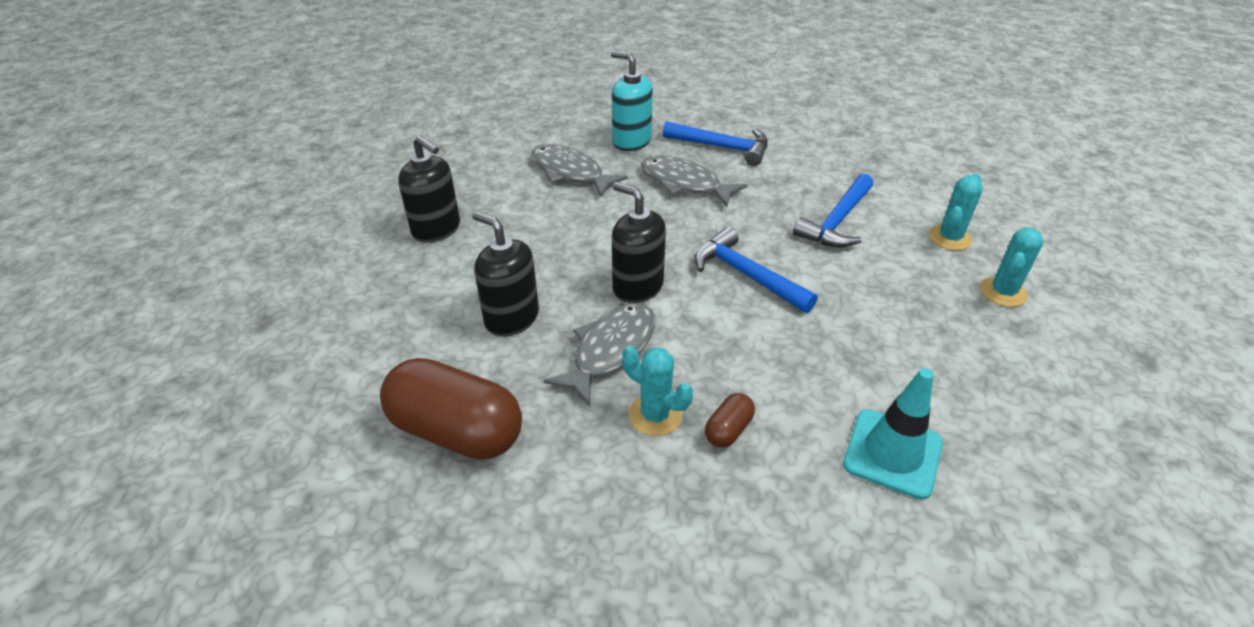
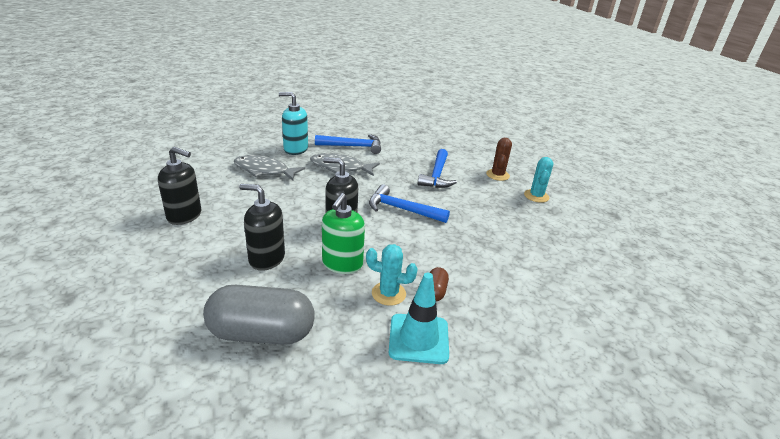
camera: 25 degrees left, 10 degrees down
brown capsule [380,358,522,460] -> grey capsule [203,285,314,345]
grey fish [544,303,656,407] -> green soap dispenser [322,193,365,274]
turquoise traffic cone [843,368,943,500] -> turquoise traffic cone moved to [388,273,449,364]
turquoise cactus [929,174,983,251] -> brown cactus [486,138,512,181]

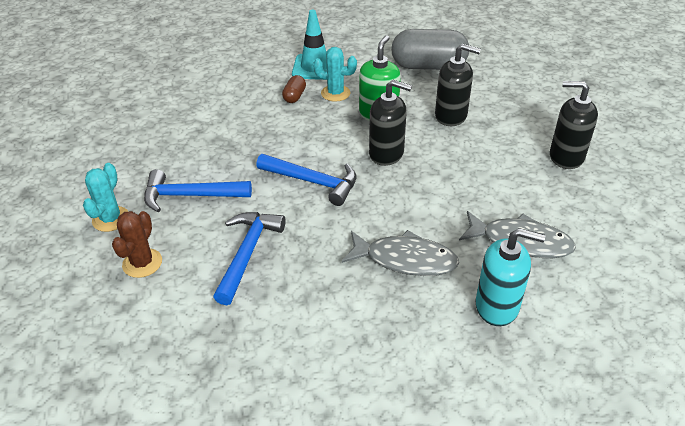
camera: 175 degrees left, 10 degrees up
blue hammer [315,134,381,154] -> blue hammer moved to [144,169,252,212]

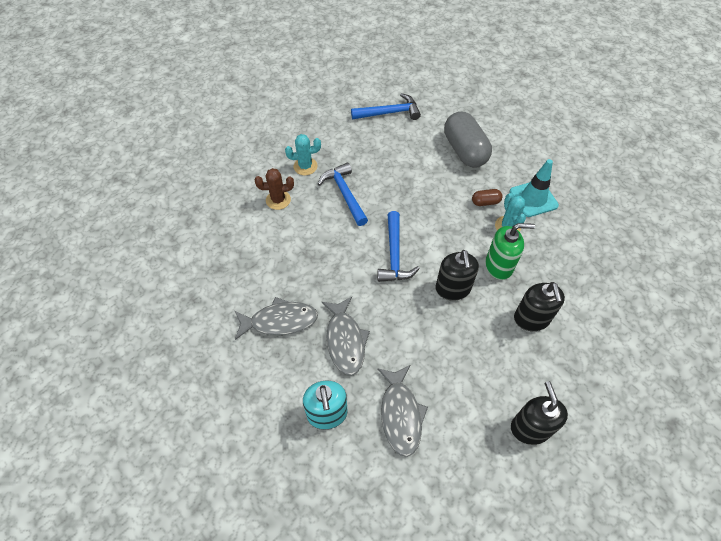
camera: 65 degrees right, 15 degrees up
blue hammer [213,212,286,305] -> blue hammer moved to [351,93,421,120]
grey capsule [391,29,469,70] -> grey capsule moved to [444,111,492,167]
none -> grey fish [235,297,318,340]

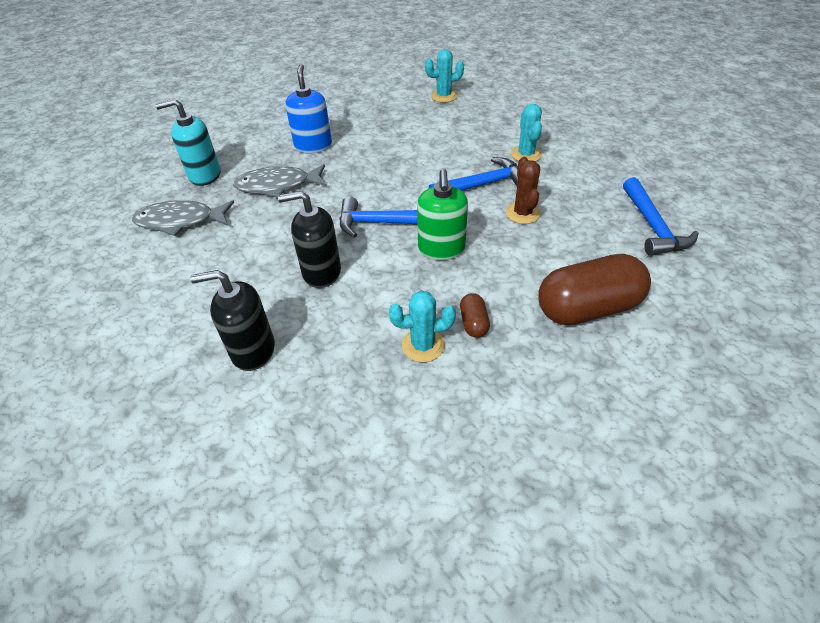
camera: 95 degrees right, 10 degrees down
grey fish [235,297,318,340] -> blue soap dispenser [285,64,332,153]
brown cactus [255,168,294,210] -> brown cactus moved to [506,157,541,224]
grey capsule [444,111,492,167] -> brown capsule [538,254,651,325]
green soap dispenser [485,223,535,280] -> green soap dispenser moved to [417,169,468,260]
turquoise traffic cone [510,159,559,217] -> none
black soap dispenser [511,381,568,445] -> none
none -> turquoise cactus [425,49,464,103]

